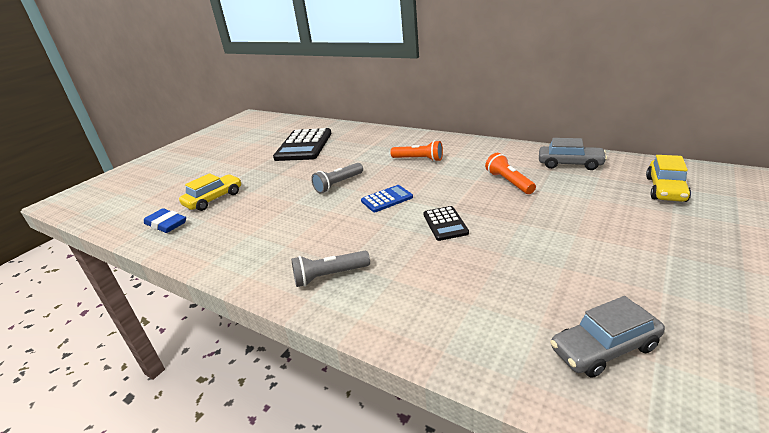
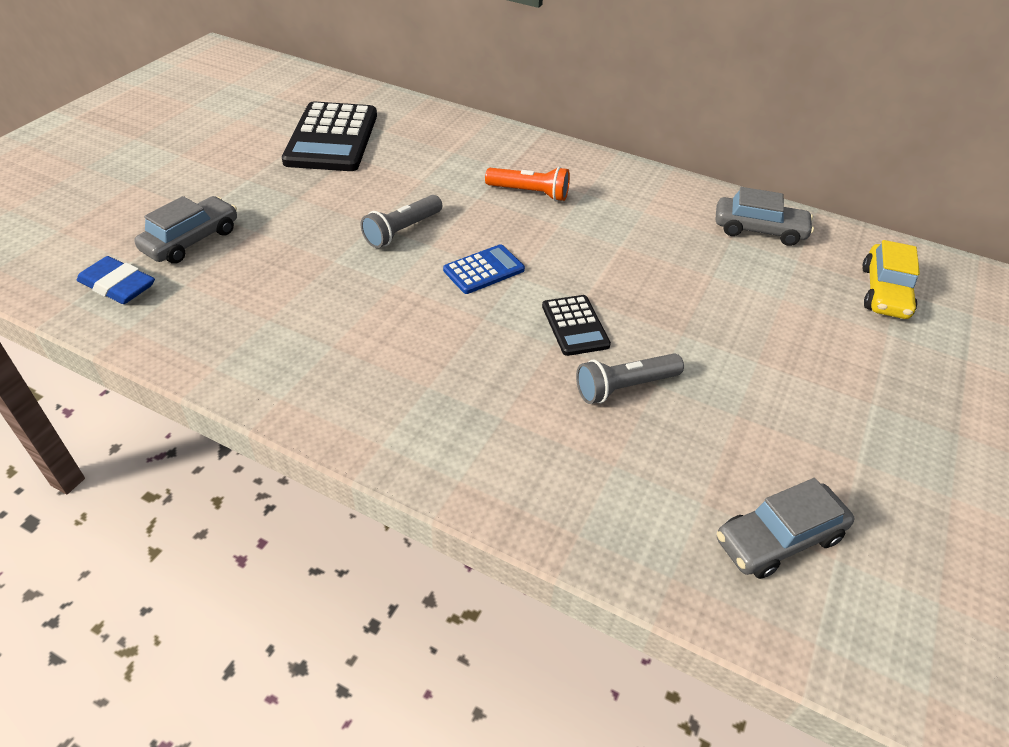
camera: 10 degrees left, 15 degrees up
yellow car [179,173,241,211] -> grey car [134,196,237,264]
grey flashlight [291,251,370,287] -> grey flashlight moved to [576,353,684,404]
orange flashlight [485,153,536,194] -> none

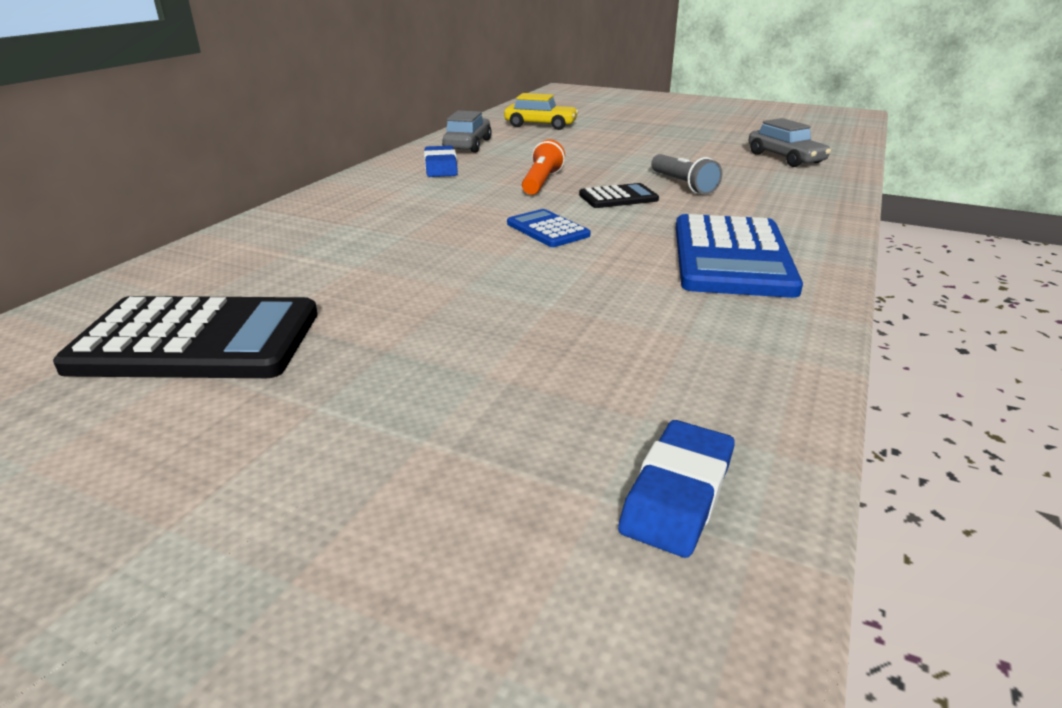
camera: 90 degrees left, 15 degrees down
grey car [134,196,237,264] -> none
grey flashlight [361,195,442,248] -> none
orange flashlight [485,167,570,201] -> orange flashlight moved to [522,139,565,195]
none -> blue eraser [424,146,458,177]
none -> blue calculator [676,214,803,298]

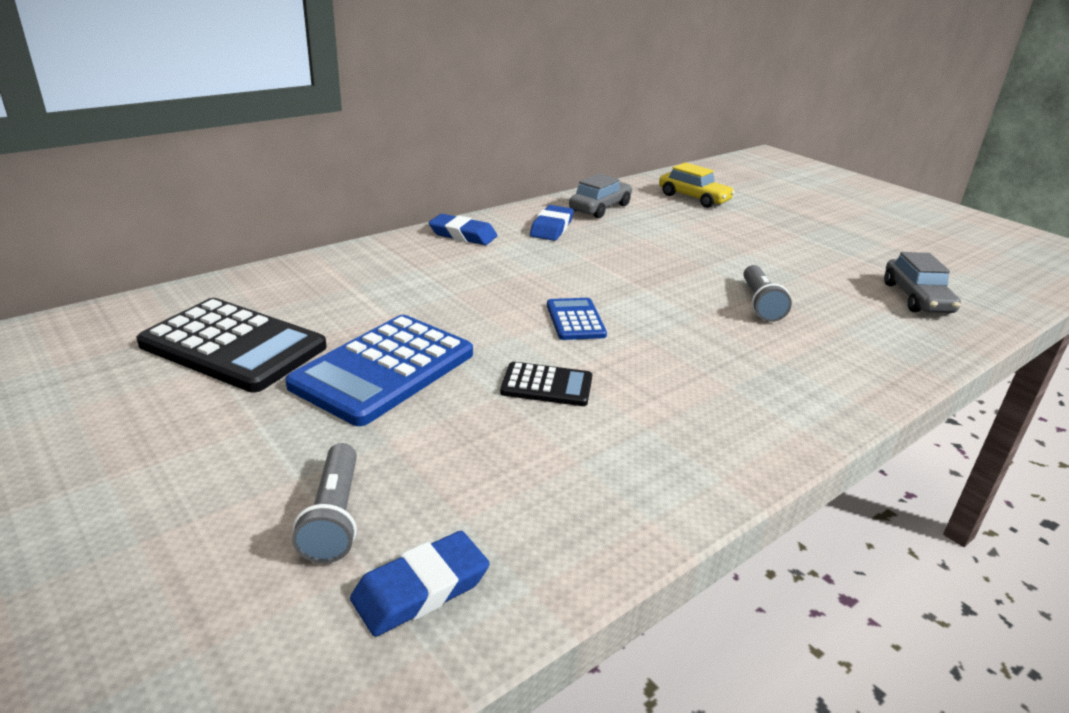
camera: 25 degrees right, 0 degrees up
orange flashlight [522,139,565,195] -> none
black calculator [579,183,659,208] -> black calculator moved to [500,362,592,406]
blue calculator [676,214,803,298] -> blue calculator moved to [285,315,473,426]
none -> grey flashlight [292,443,357,563]
none -> blue eraser [429,214,498,245]

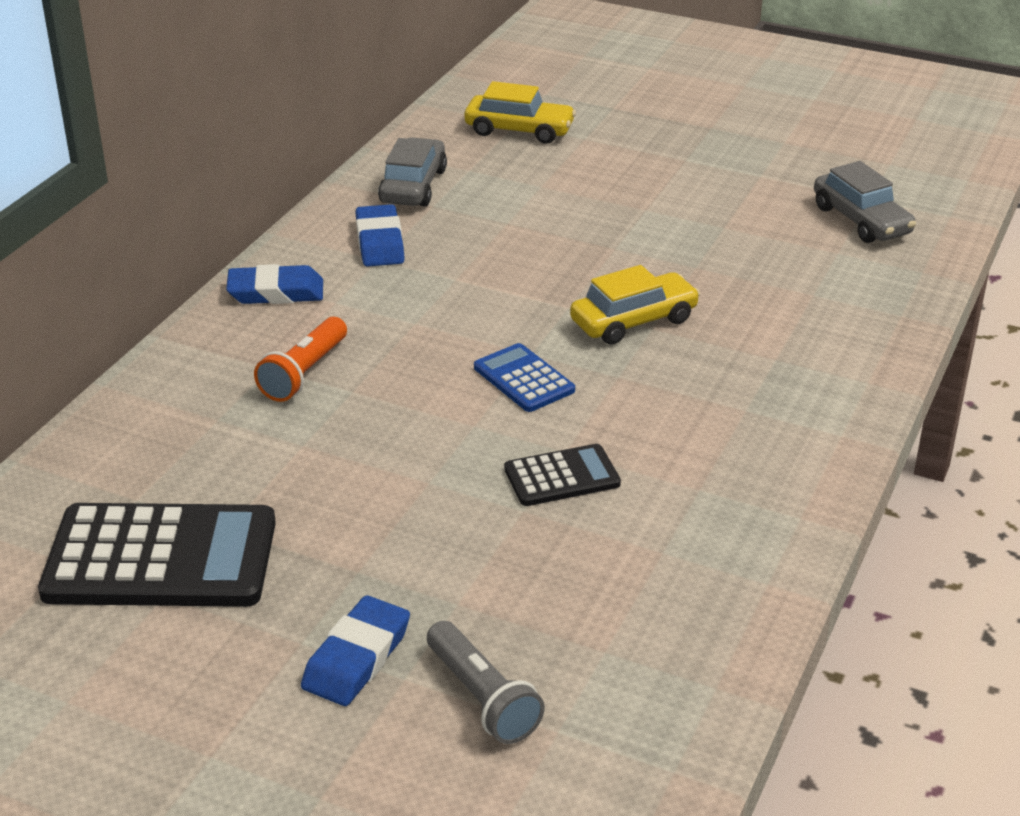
camera: 25 degrees left, 5 degrees up
blue calculator [285,315,473,426] -> none
blue eraser [350,531,490,637] -> blue eraser moved to [301,595,410,706]
grey flashlight [744,265,792,322] -> none
none -> orange flashlight [254,317,347,402]
none -> yellow car [570,265,700,345]

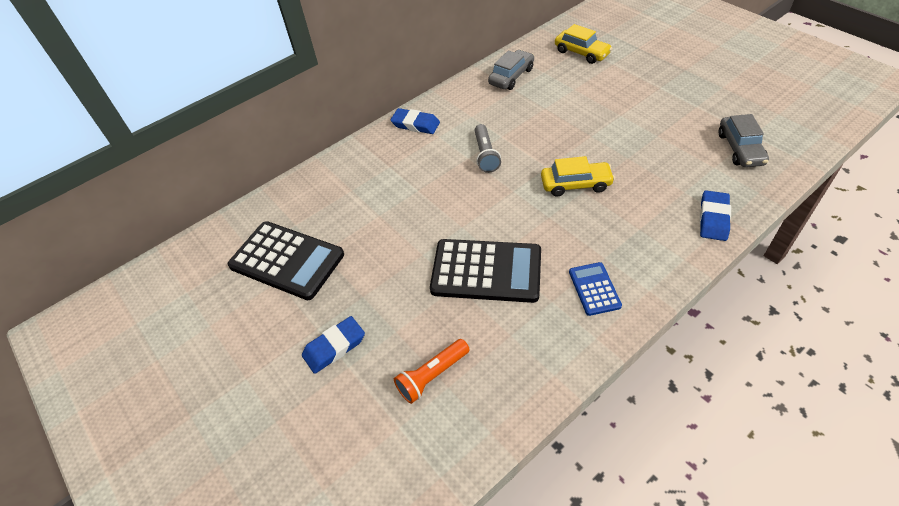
camera: 30 degrees right, 15 degrees up
orange flashlight [254,317,347,402] -> orange flashlight moved to [394,339,470,404]
blue eraser [355,204,405,267] -> blue eraser moved to [700,190,731,241]
grey flashlight [427,621,545,744] -> grey flashlight moved to [474,124,501,173]
blue calculator [474,343,575,412] -> blue calculator moved to [569,262,622,316]
black calculator [504,444,621,506] -> black calculator [430,239,541,303], size x1.95

